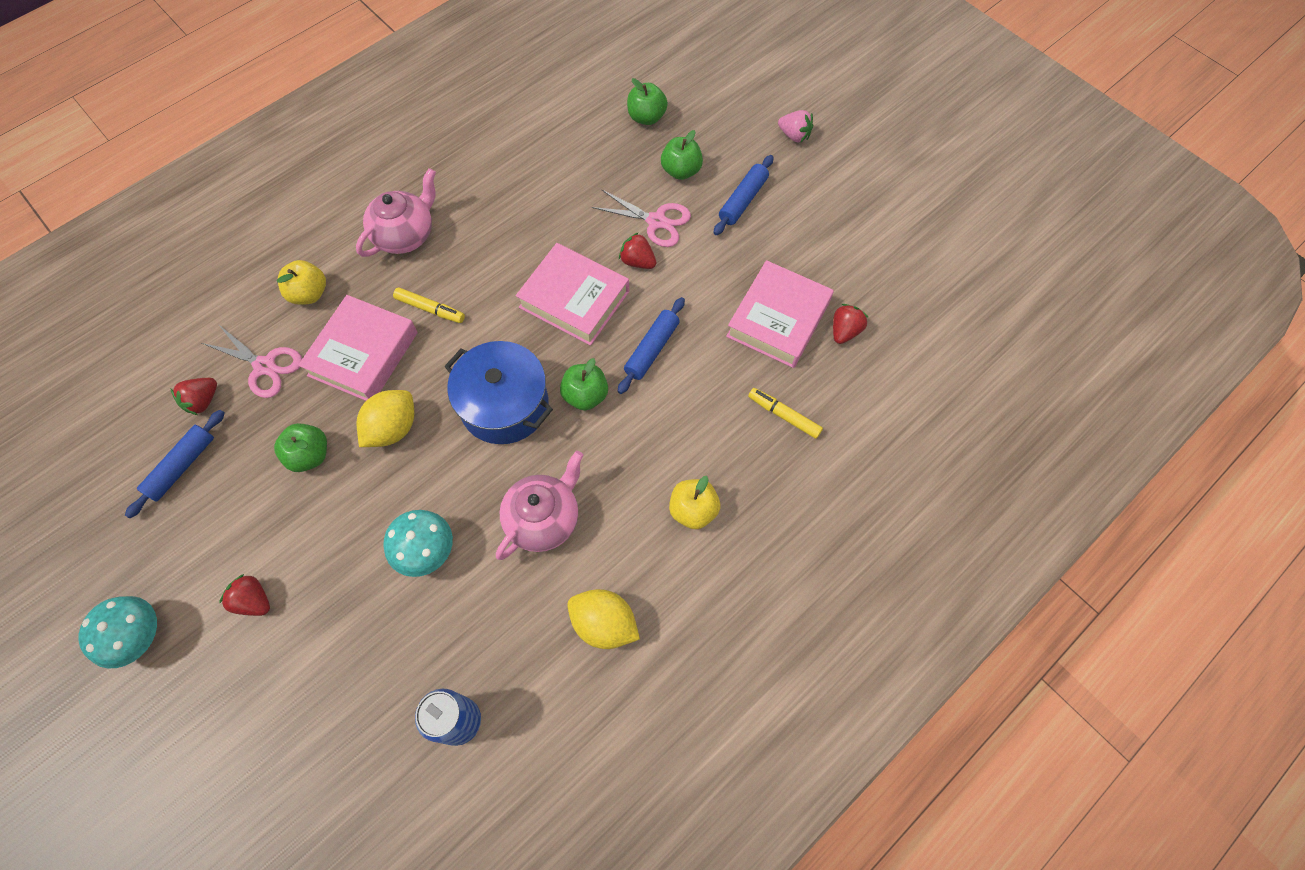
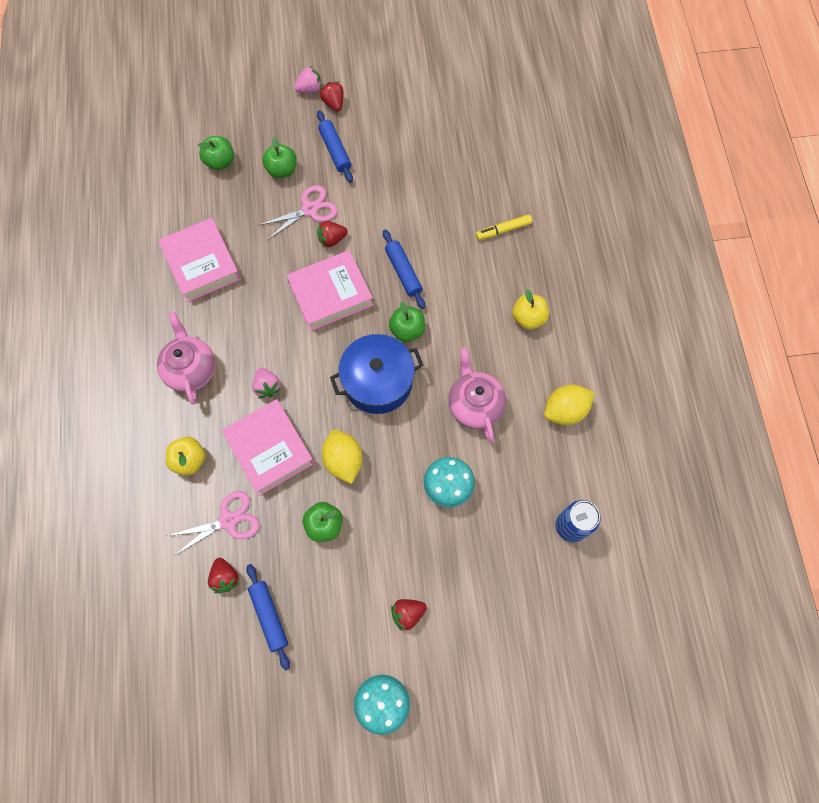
camera: 55 degrees left, 5 degrees up
yellow marker [393,287,465,323] -> pink strawberry [252,368,281,398]
pink book [726,260,834,368] -> pink book moved to [158,218,241,302]
red strawberry [833,304,869,344] -> red strawberry moved to [320,81,344,111]

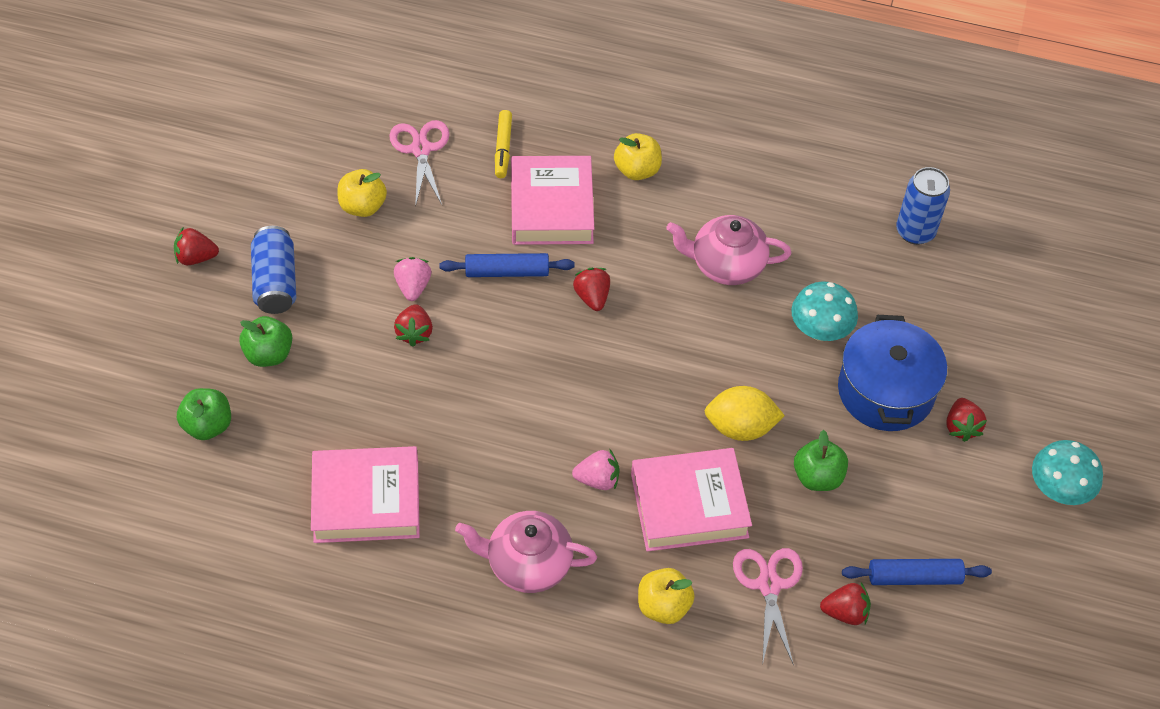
camera: 70 degrees left, 15 degrees down
pink scissors [258,185,338,240] -> pink scissors moved to [389,120,450,207]
pink book [287,250,373,331] -> pink book moved to [511,156,594,245]
pink strawberry [294,66,322,93] -> pink strawberry moved to [394,257,431,301]
blue rolling pin [317,111,353,183] -> blue can [251,226,296,314]
blue pot [330,334,423,414] -> blue pot moved to [838,315,947,431]
green apple [389,302,425,342] -> red strawberry [573,268,610,311]
yellow lemon [544,385,594,425] -> none
none -> yellow apple [338,169,387,217]

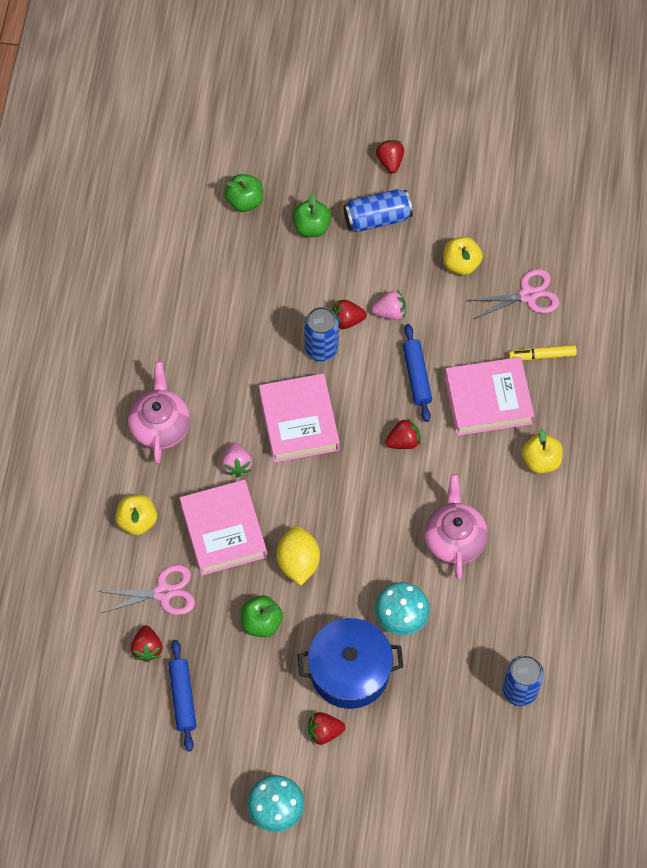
camera: 85 degrees right, 10 degrees up
pink book [311,446,420,543] -> pink book moved to [259,373,340,463]
none -> blue can [304,307,339,361]

